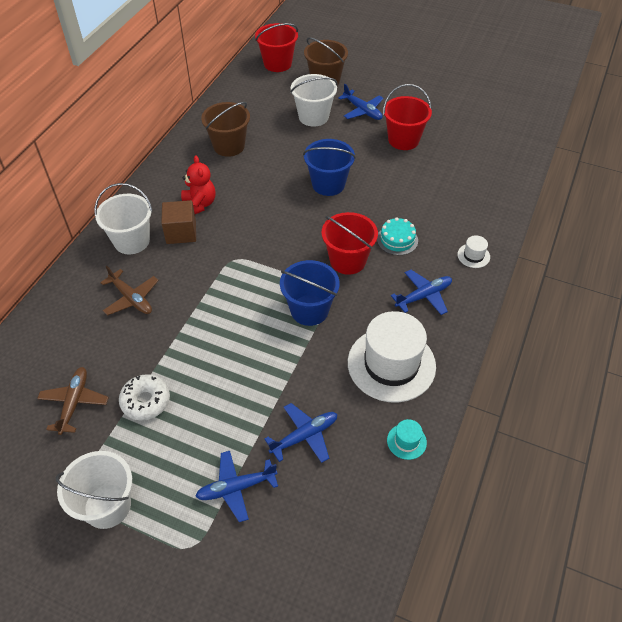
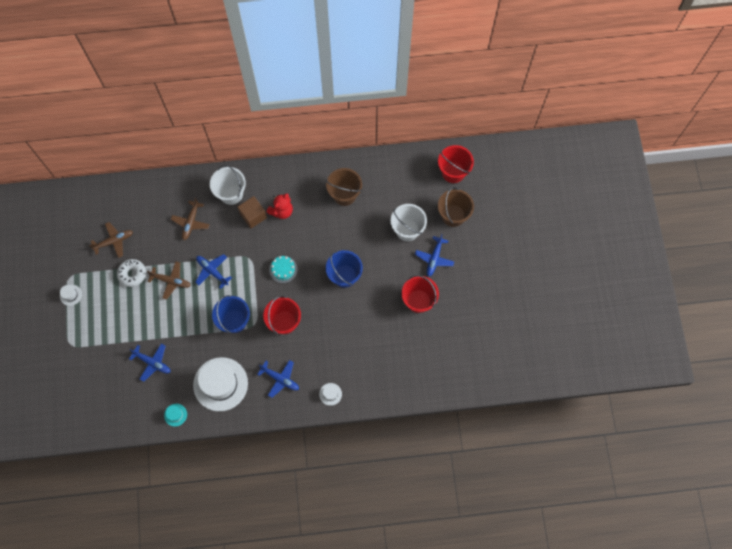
camera: 60 degrees right, 20 degrees up
white bucket [56,451,132,529] -> white hat [60,285,82,306]
blue plane [195,451,278,522] -> blue plane moved to [195,254,232,289]
turquoise cake [377,217,418,255] -> turquoise cake moved to [269,256,298,283]
none -> brown plane [147,261,191,300]

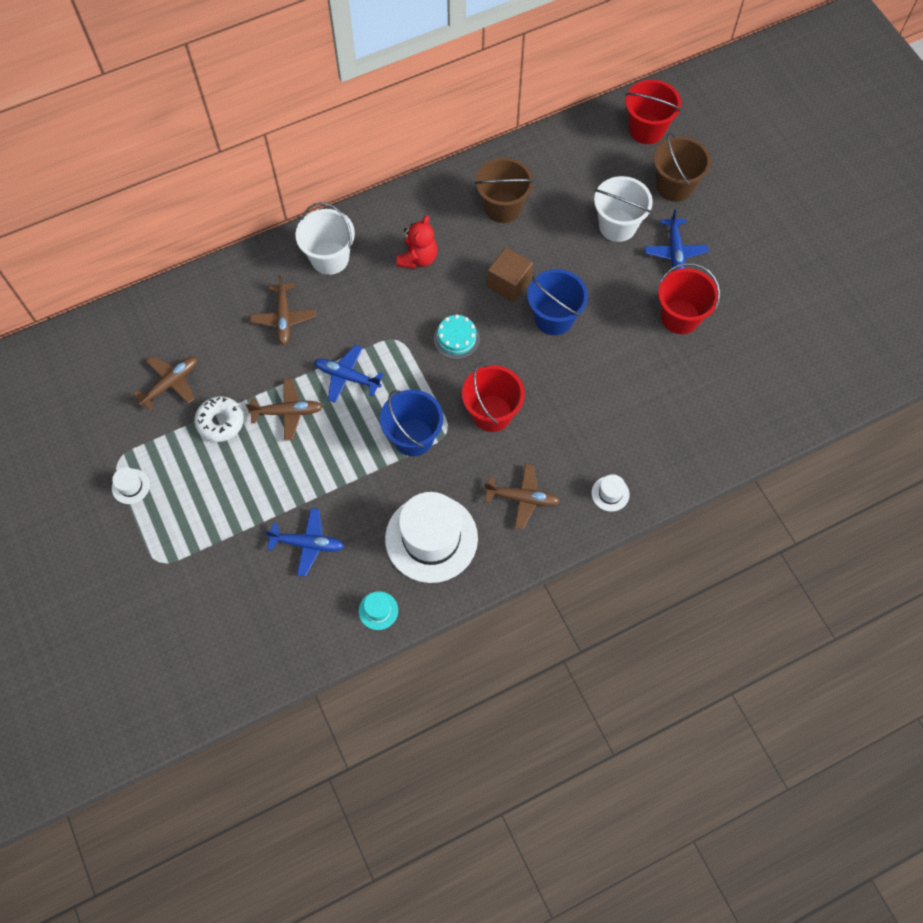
camera: 20 degrees left, 5 degrees down
brown cube [237,196,267,228] -> brown cube moved to [487,247,533,302]
blue plane [257,360,299,398] -> brown plane [484,463,560,529]

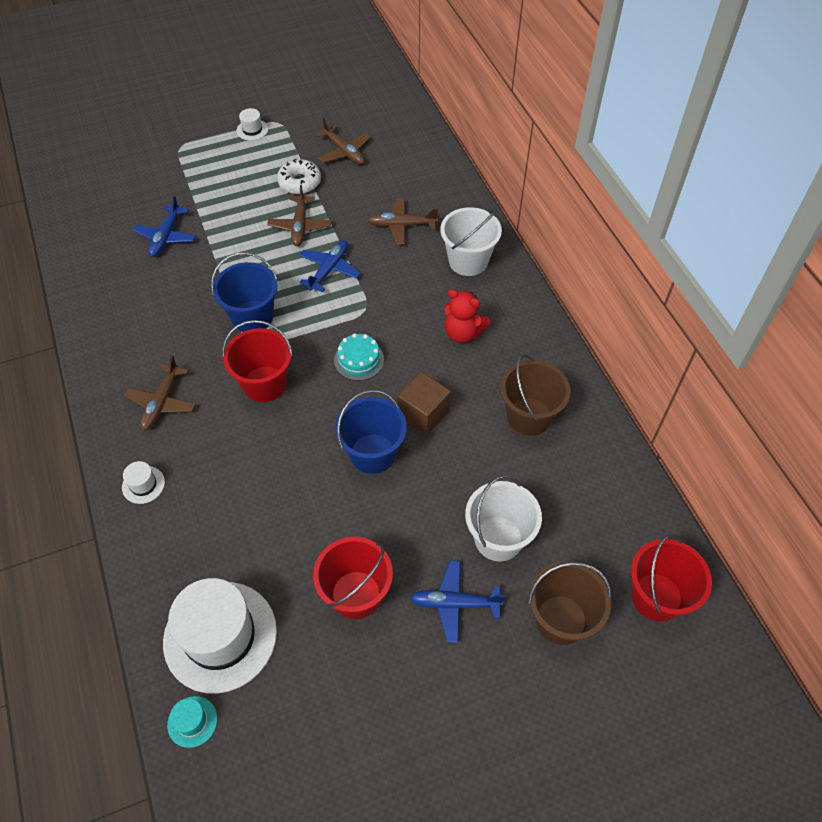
camera: 95 degrees right, 10 degrees down
turquoise hat [359,591,398,630] -> turquoise hat moved to [167,696,217,748]
white hat [385,492,478,583] -> white hat moved to [163,578,277,694]

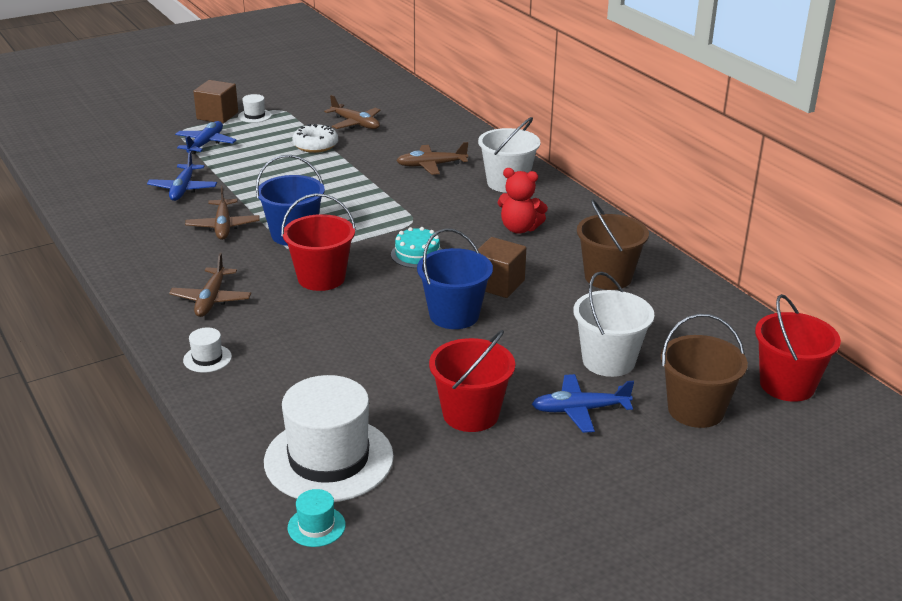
camera: 10 degrees left, 25 degrees down
brown plane [267,185,332,246] -> brown plane moved to [185,185,260,240]
blue plane [299,240,360,292] -> blue plane moved to [175,121,237,154]
none -> brown cube [193,80,238,123]

